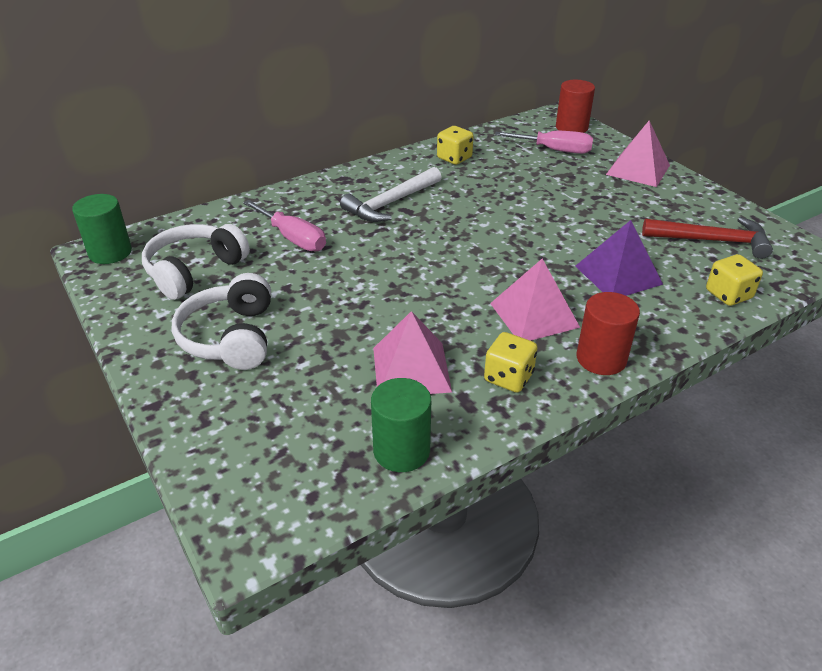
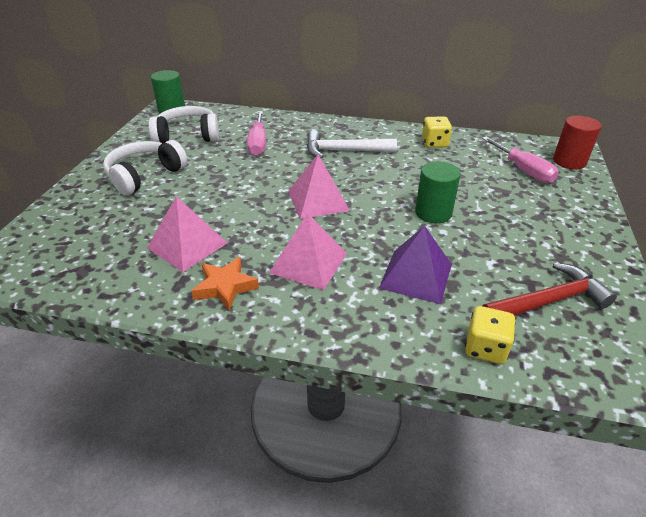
camera: 45 degrees right, 0 degrees up
green cylinder [371,378,431,472] -> green cylinder moved to [415,161,461,223]
yellow dice [484,332,538,393] -> orange star [192,257,259,311]
red cylinder [577,292,640,375] -> none
pink pyramid [606,120,670,187] -> pink pyramid moved to [288,155,350,219]
red hammer [642,217,773,259] -> red hammer turned 75 degrees counterclockwise [483,263,617,316]

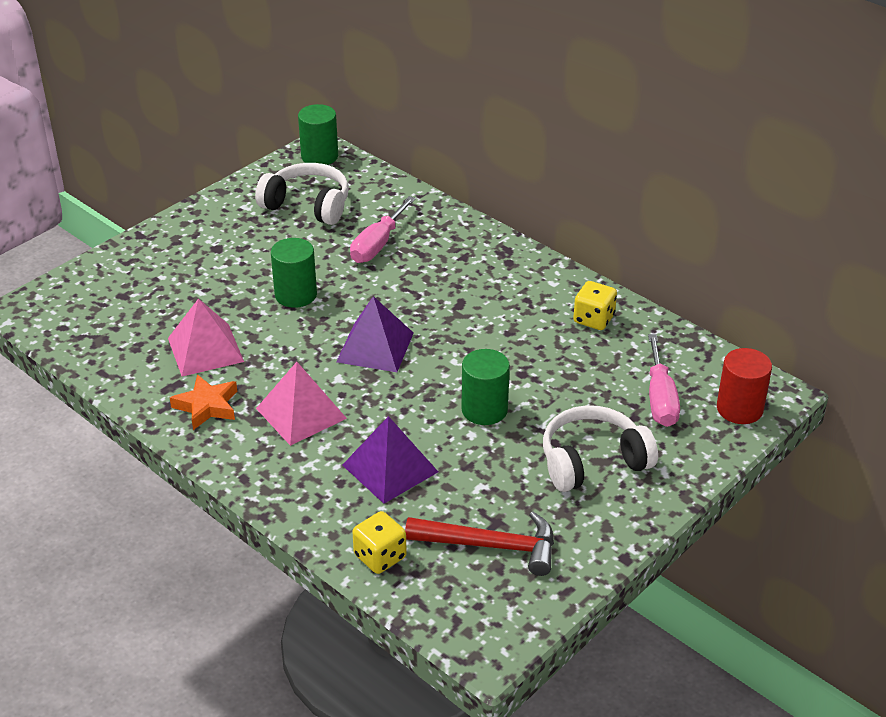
camera: 30 degrees right, 0 degrees up
white headphones [103,140,187,195] -> white headphones moved to [543,405,658,492]
pink pyramid [288,155,350,219] -> purple pyramid [336,296,414,372]
white hammer [307,130,397,159] -> none
none -> green cylinder [271,238,317,308]

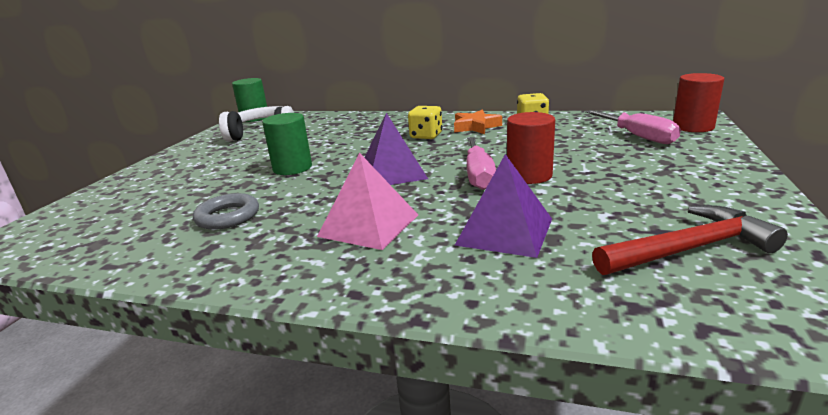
camera: 25 degrees left, 15 degrees down
pink pyramid [168,298,244,377] -> grey ring [193,193,259,230]
orange star [170,374,237,430] -> orange star moved to [454,109,502,134]
pink screwdriver [350,196,416,263] -> pink screwdriver moved to [467,137,496,190]
yellow dice [352,511,407,574] -> yellow dice moved to [408,106,442,139]
green cylinder [461,349,510,425] -> red cylinder [507,112,555,184]
white headphones [543,405,658,492] -> none

